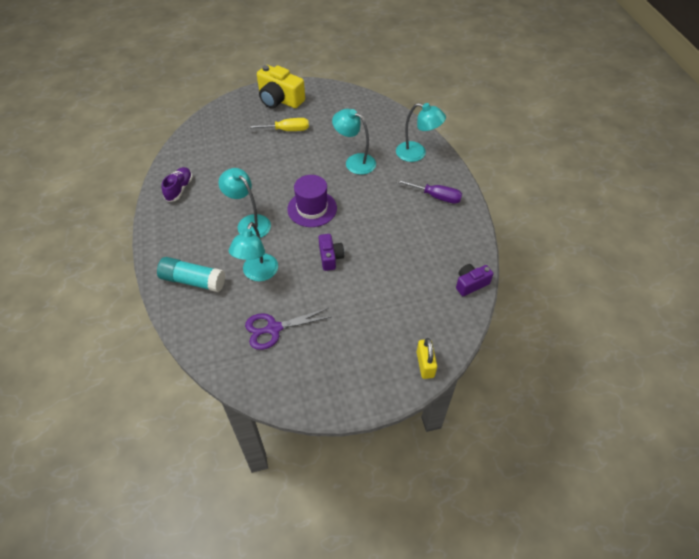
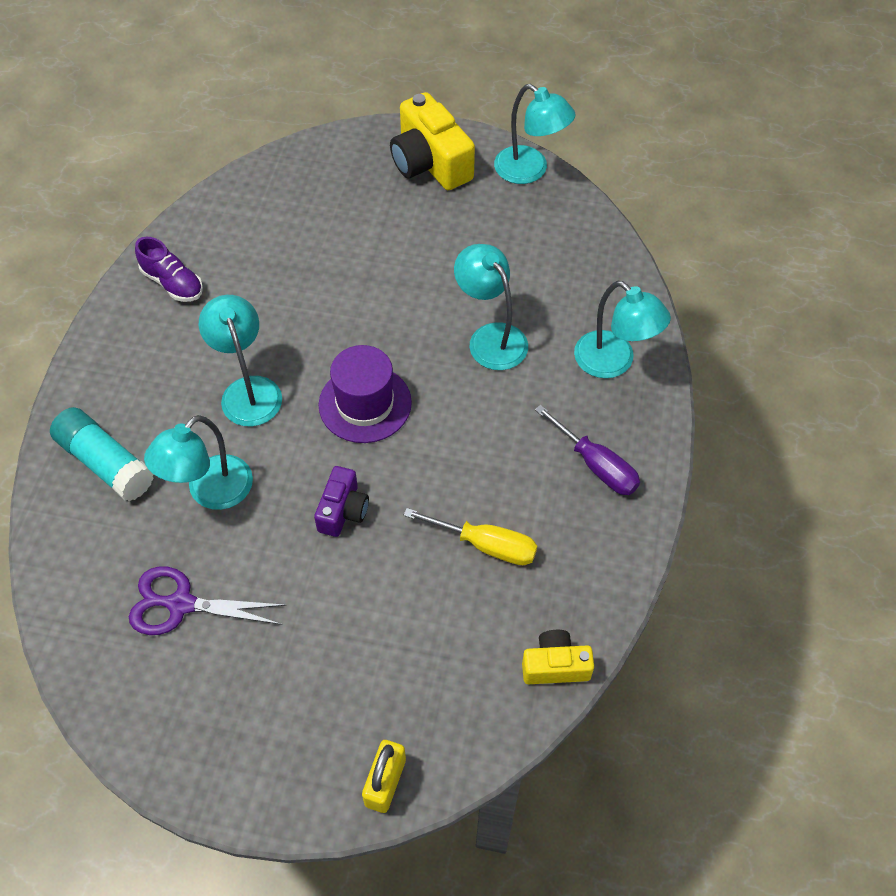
camera: 25 degrees right, 5 degrees up
purple shoe [162,167,193,202] -> purple shoe turned 90 degrees clockwise [135,237,203,302]
yellow screwdriver [248,118,309,131] -> yellow screwdriver moved to [404,508,537,565]
purple camera [456,264,493,296] -> yellow camera [522,630,594,684]
none -> turquoise lamp [494,84,576,184]

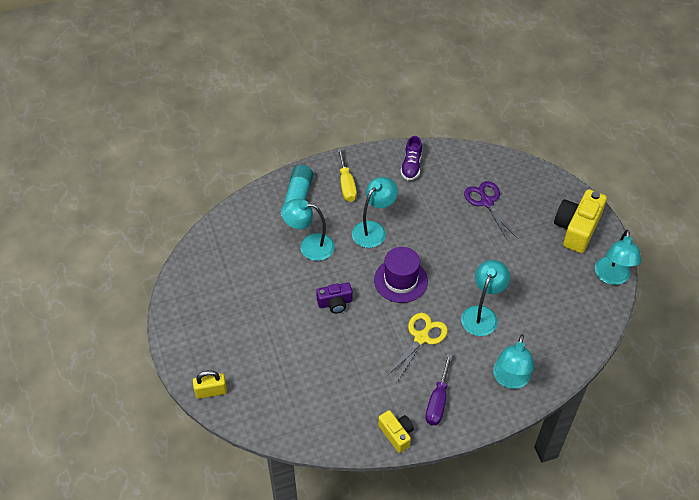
camera: 60 degrees right, 5 degrees down
purple scissors [129,566,286,635] -> purple scissors moved to [464,181,517,241]
yellow screwdriver [404,508,537,565] -> yellow screwdriver moved to [337,147,357,202]
yellow camera [522,630,594,684] -> yellow camera moved to [378,410,414,453]
none -> yellow scissors [386,313,448,382]

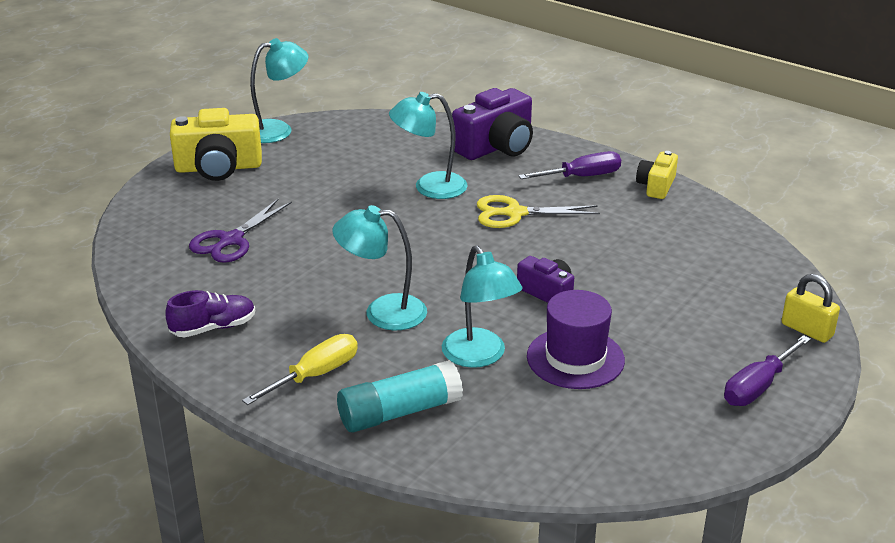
camera: 125 degrees left, 20 degrees down
purple hat [374,247,428,303] -> purple hat moved to [527,290,625,389]
turquoise lamp [493,334,534,389] -> purple camera [452,88,533,160]
none -> purple screwdriver [724,335,811,406]

